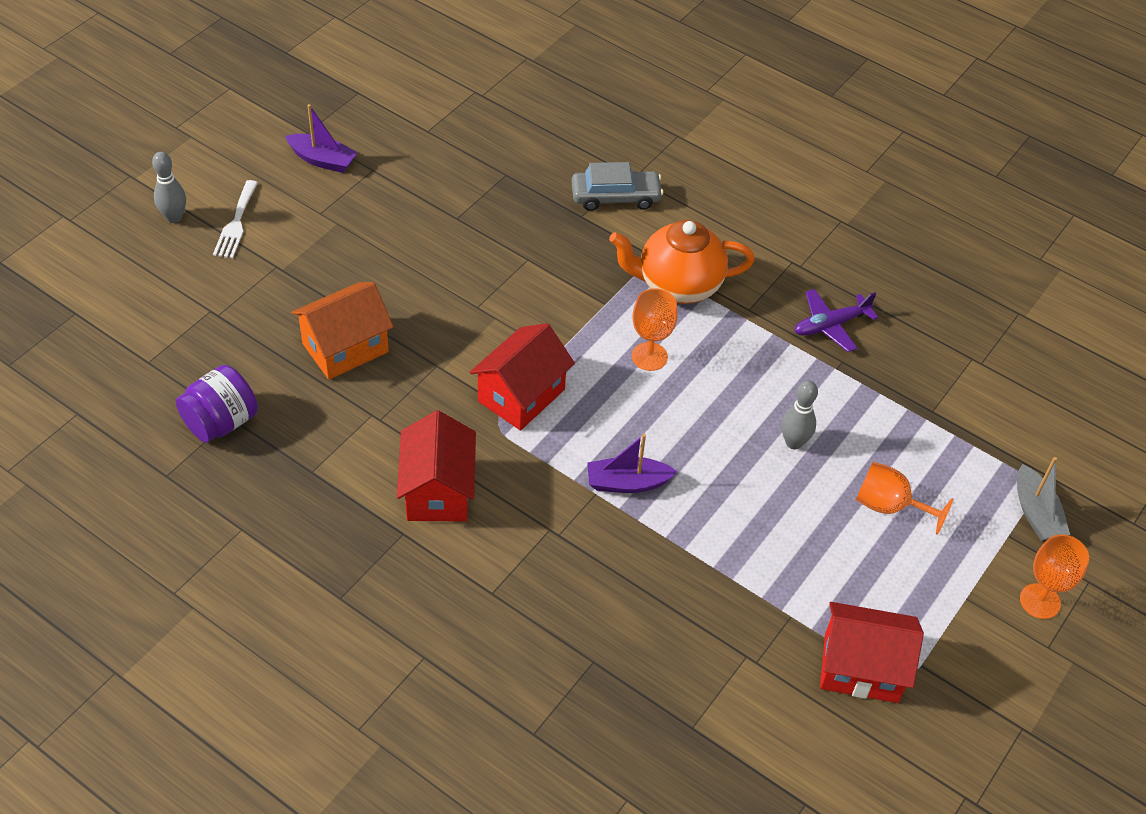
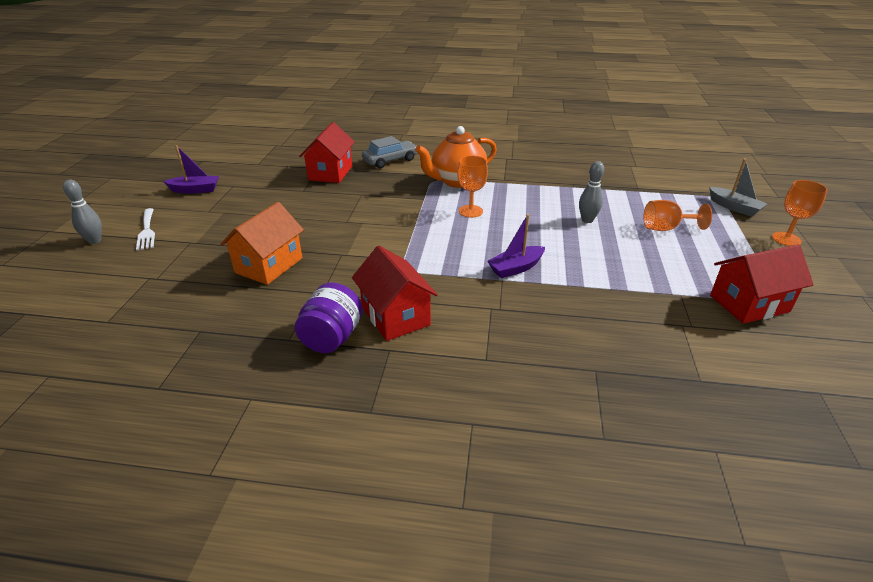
camera: 25 degrees left, 15 degrees down
purple jar [176,365,258,443] -> purple jar moved to [295,283,363,353]
red house [469,323,575,431] -> red house moved to [299,122,355,183]
purple plane [795,289,878,352] -> none

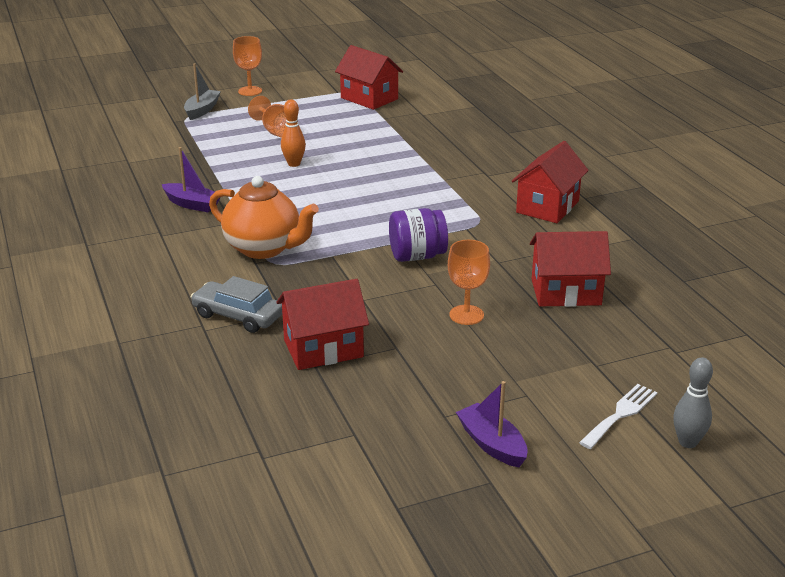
camera: 120 degrees left, 5 degrees down
orange house [220,202,304,285] -> red house [530,231,611,307]
purple jar [295,283,363,353] -> purple jar moved to [389,208,448,262]
orange goblet [457,156,488,218] -> orange goblet moved to [448,240,490,325]
purple boat [487,214,545,278] -> purple boat moved to [162,147,221,212]
grey bowling pin [579,161,604,223] -> orange bowling pin [281,99,306,167]

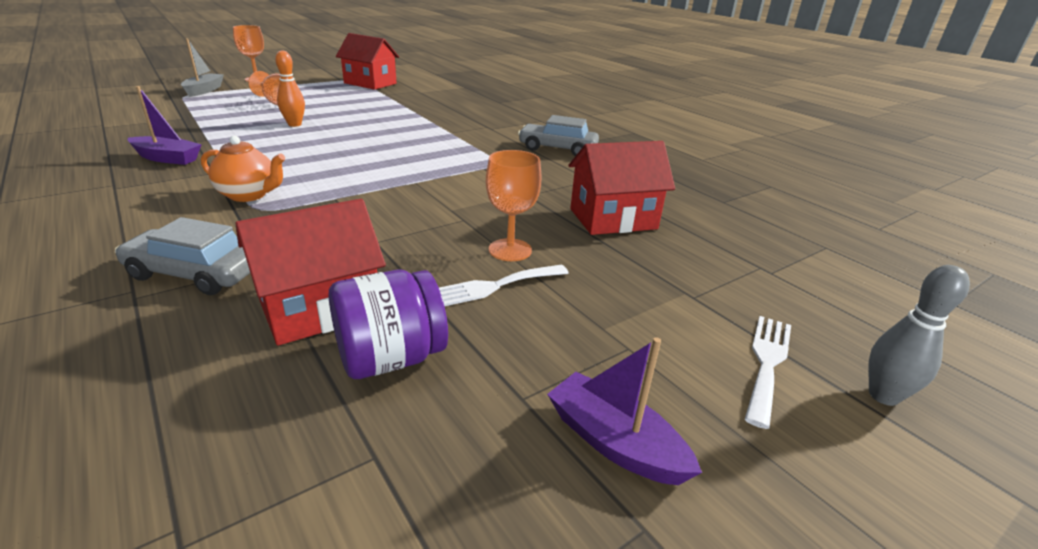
camera: 15 degrees left, 0 degrees up
orange teapot [209,176,319,259] -> orange teapot [201,136,285,202], size x0.63
purple jar [389,208,448,262] -> purple jar moved to [329,269,448,379]
red house [512,141,589,223] -> grey car [518,115,599,156]
none -> white fork [439,265,568,306]

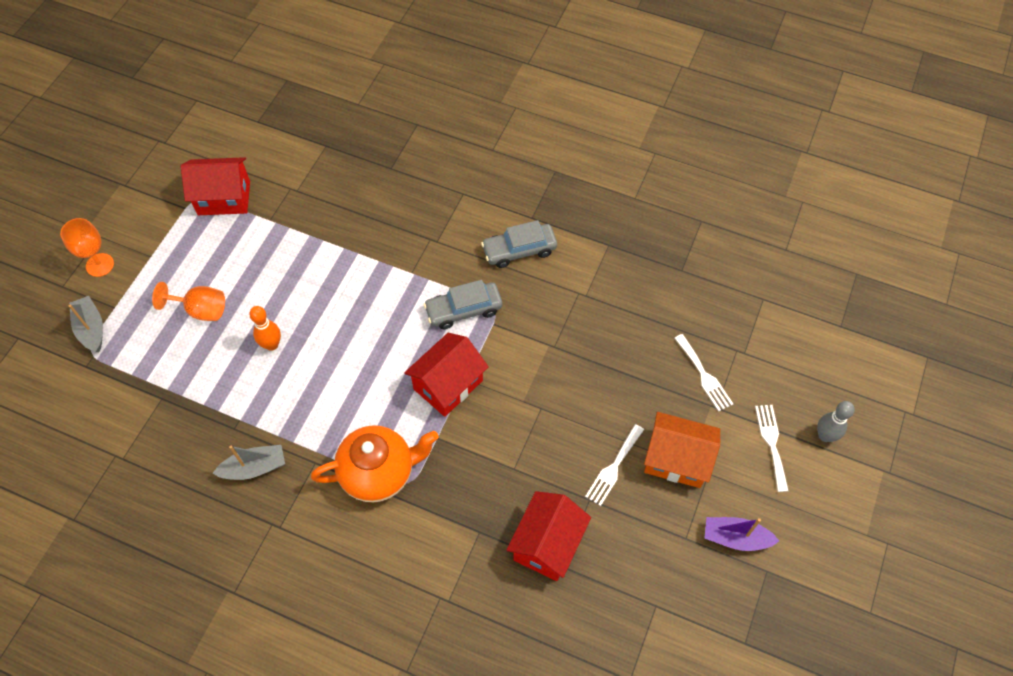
camera: 30 degrees left, 30 degrees up
grey car [115,217,250,295] -> grey car moved to [424,280,503,329]
purple boat [128,86,202,165] -> grey boat [212,445,285,480]
orange teapot [201,136,285,202] -> orange teapot [311,425,438,502], size x1.59
purple jar [329,269,448,379] -> none
orange goblet [486,150,542,261] -> none
red house [569,141,675,235] -> red house moved to [404,333,489,417]
none -> orange house [644,412,720,488]
none -> white fork [674,334,733,412]

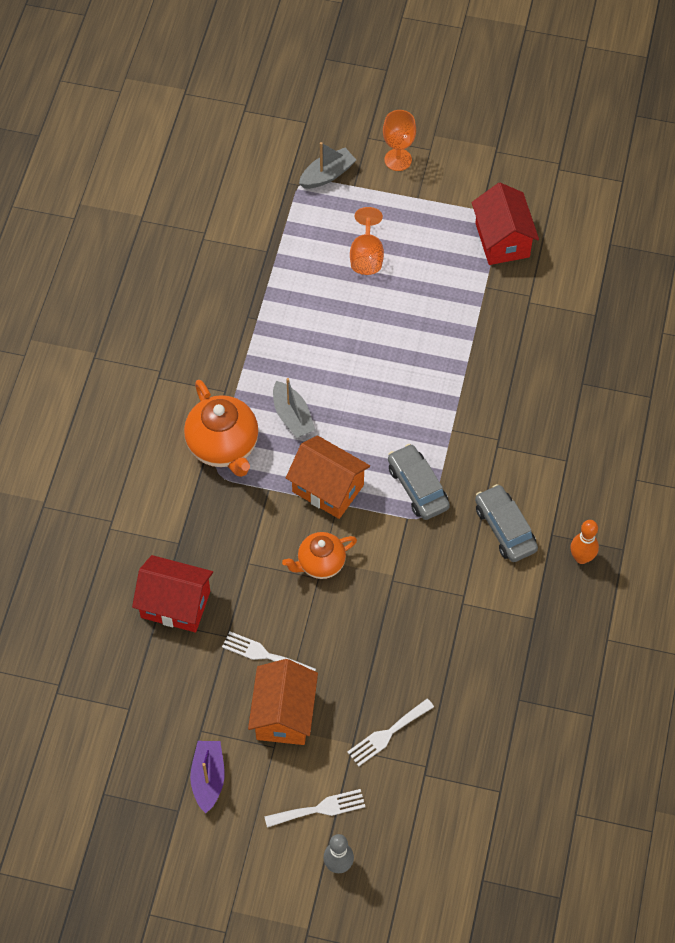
camera: 80 degrees right, 0 degrees up
grey boat [212,445,285,480] -> grey boat moved to [273,378,315,438]
orange bowling pin [249,306,281,351] -> orange bowling pin moved to [570,520,599,564]
red house [404,333,489,417] -> orange house [286,436,370,519]
none -> orange teapot [282,532,357,579]

